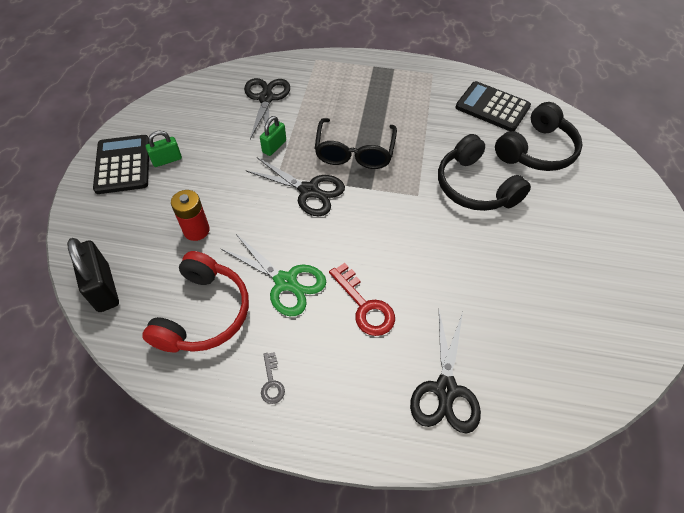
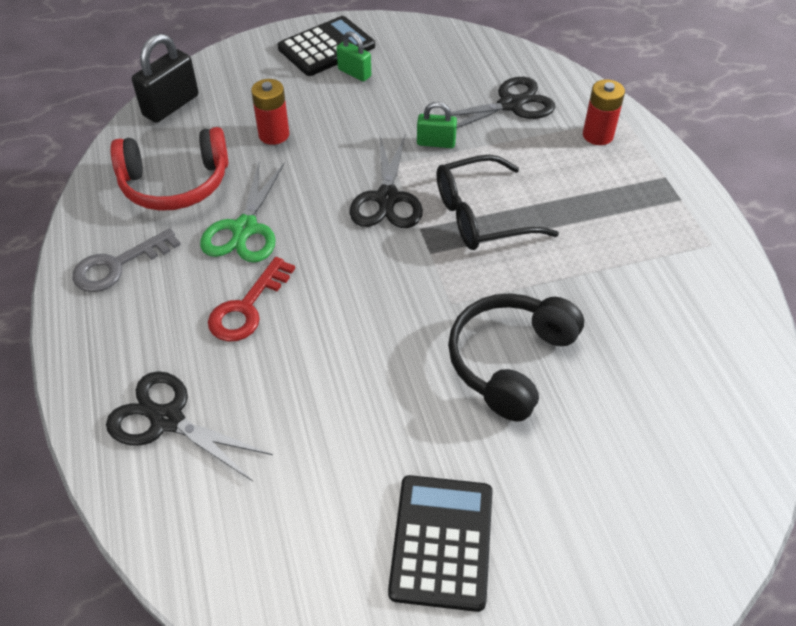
camera: 65 degrees right, 5 degrees down
grey key [261,352,285,404] -> grey key [72,228,181,292], size x1.82
black scissors [410,311,481,434] -> black scissors turned 45 degrees clockwise [106,371,273,481]
black calculator [456,81,531,131] -> black calculator moved to [388,475,493,612]
black headphones [495,102,582,171] -> none
none -> red battery [583,79,625,145]

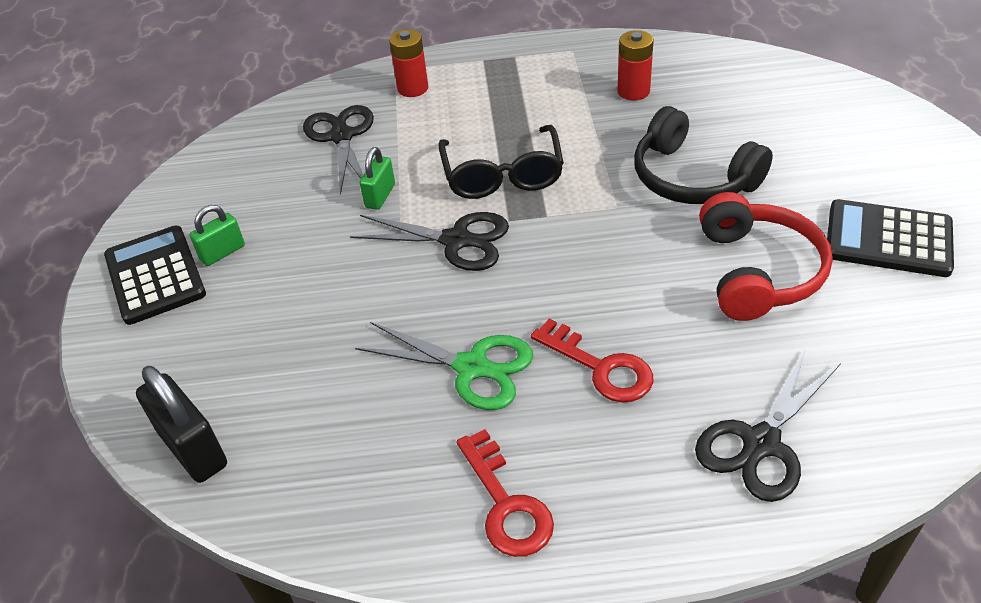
camera: 75 degrees left, 5 degrees down
grey key [72,228,181,292] -> red key [457,429,554,557]
red headphones [110,127,228,211] -> red headphones moved to [699,192,833,321]
red battery [251,79,289,145] -> red battery moved to [617,30,654,101]

